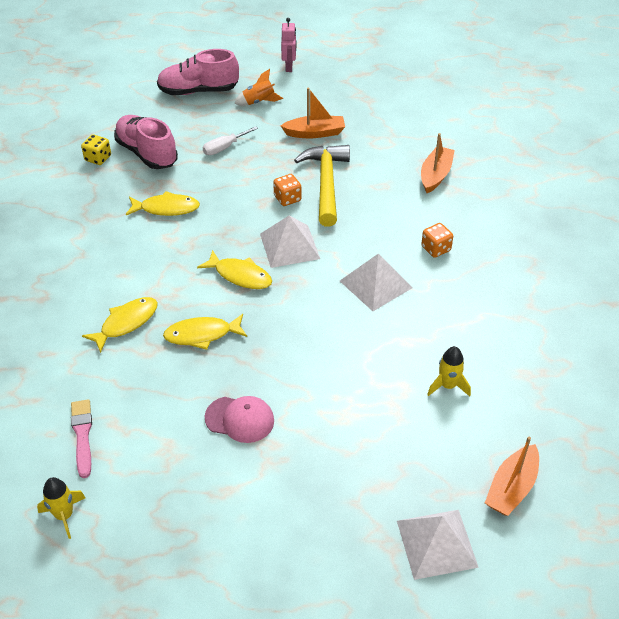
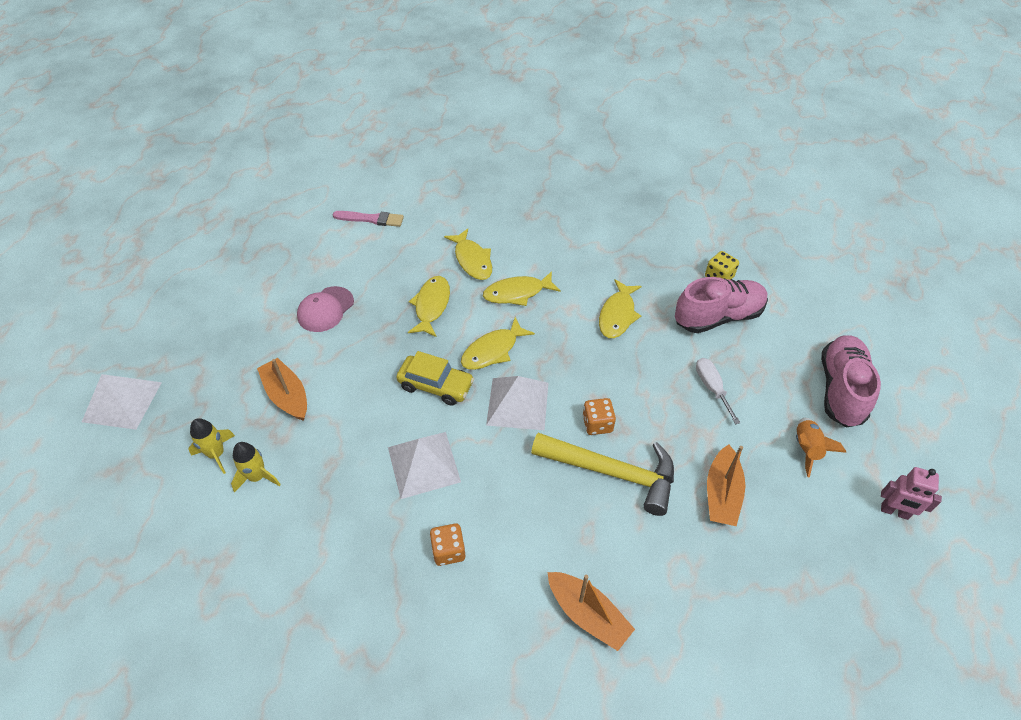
camera: 110 degrees right, 5 degrees up
yellow rocket [37,477,86,539] -> yellow rocket moved to [188,418,235,474]
orange boat [485,437,539,516] -> orange boat moved to [257,358,307,421]
none -> yellow car [396,351,474,406]
none -> yellow fish [483,271,561,306]

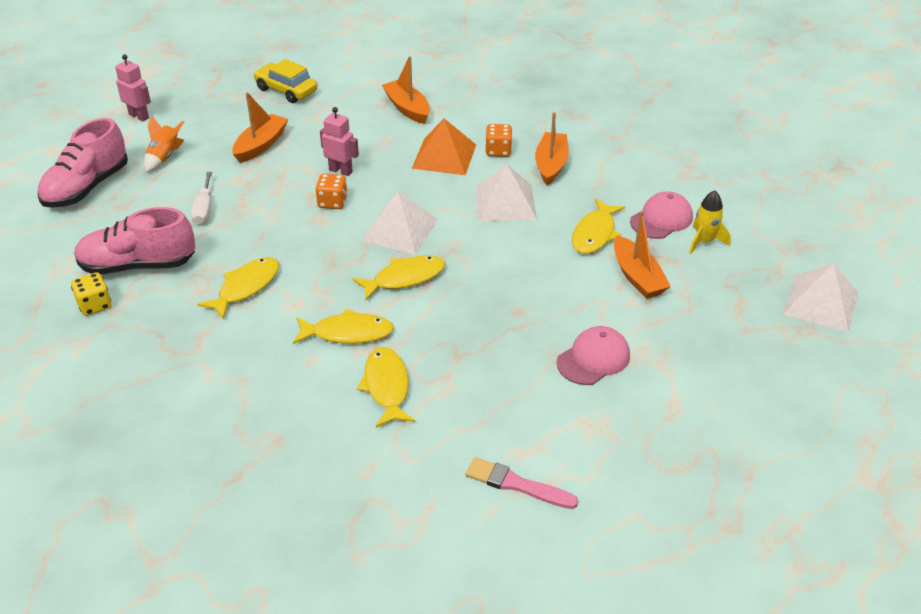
camera: 165 degrees left, 10 degrees down
yellow rocket [231,442,281,493] -> pink cap [630,192,693,239]
yellow car [396,351,474,406] -> yellow car moved to [253,59,317,103]
yellow fish [408,276,450,337] -> yellow fish moved to [572,199,625,254]
yellow hammer [531,433,674,516] -> pink robot [320,107,359,176]
none -> orange pyramid [412,119,476,175]
none -> orange boat [535,112,569,186]

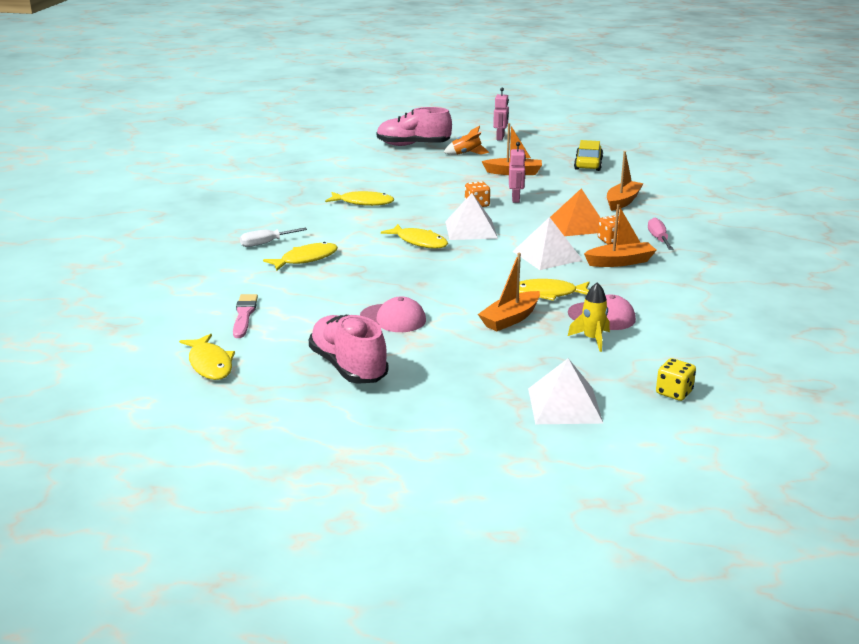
camera: 65 degrees right, 15 degrees down
yellow dice [71,272,112,316] -> yellow dice moved to [656,358,696,401]
pink shoe [74,207,196,274] -> pink shoe moved to [309,315,388,384]
white screwdriver [191,172,212,224] -> white screwdriver moved to [240,228,307,247]
yellow fish [293,309,394,344] -> yellow fish moved to [179,334,235,380]
none -> pink screwdriver [648,218,674,250]

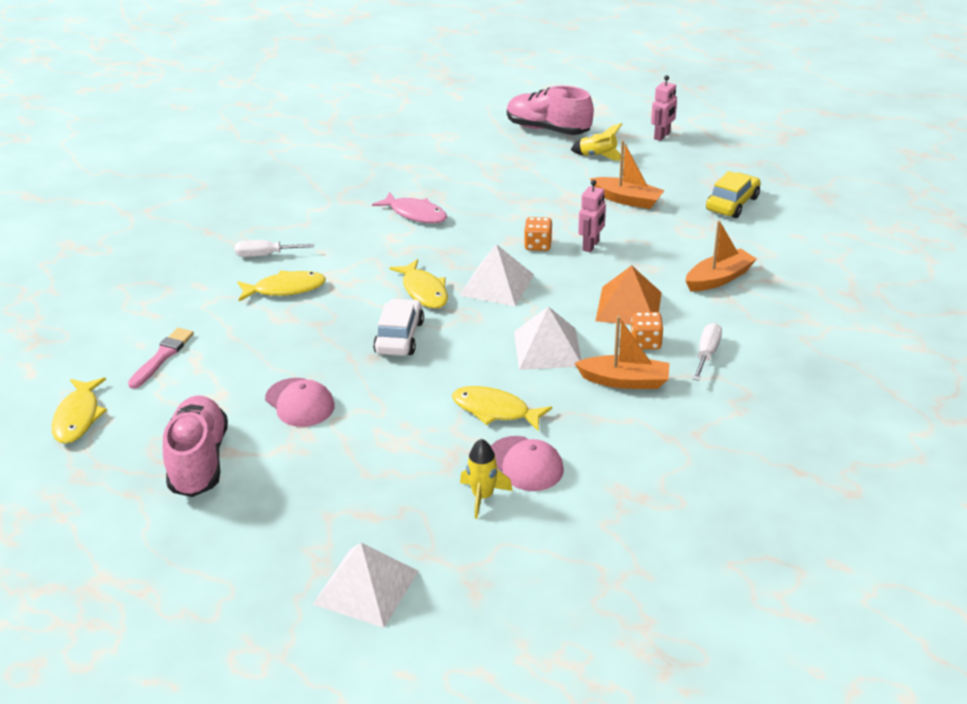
camera: 25 degrees right, 10 degrees up
yellow fish [325,191,394,206] -> pink fish [372,192,447,223]
orange rocket [444,126,490,155] -> yellow rocket [571,123,624,161]
orange boat [478,253,540,331] -> none
pink screwdriver [648,218,674,250] -> white screwdriver [693,323,722,381]
yellow dice [656,358,696,401] -> none
none -> white car [373,298,424,356]

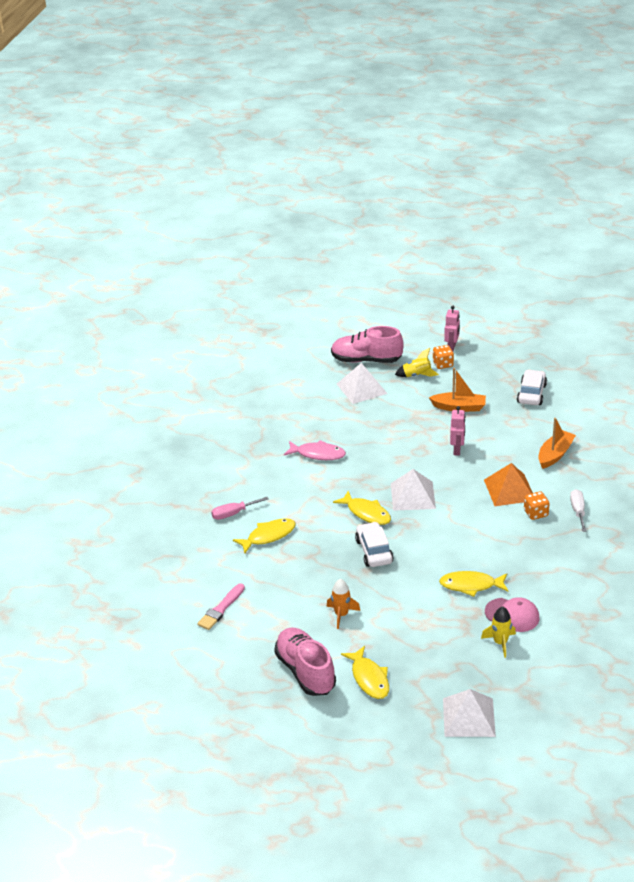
camera: 20 degrees left, 0 degrees up
yellow fish [52,378,107,444] -> yellow fish moved to [341,646,389,699]
pink brush [128,328,194,389] -> pink brush turned 150 degrees counterclockwise [197,583,245,630]
white screwdriver [235,240,314,257] -> pink screwdriver [211,497,268,520]
pink cap [265,378,335,427] -> orange rocket [326,579,360,629]
white pyramid [514,307,582,370] -> white pyramid moved to [337,363,388,404]
orange dice [524,217,552,251] -> orange dice moved to [433,345,454,369]
orange boat [575,316,670,389] -> none
yellow car [706,171,761,218] -> white car [517,369,547,405]

